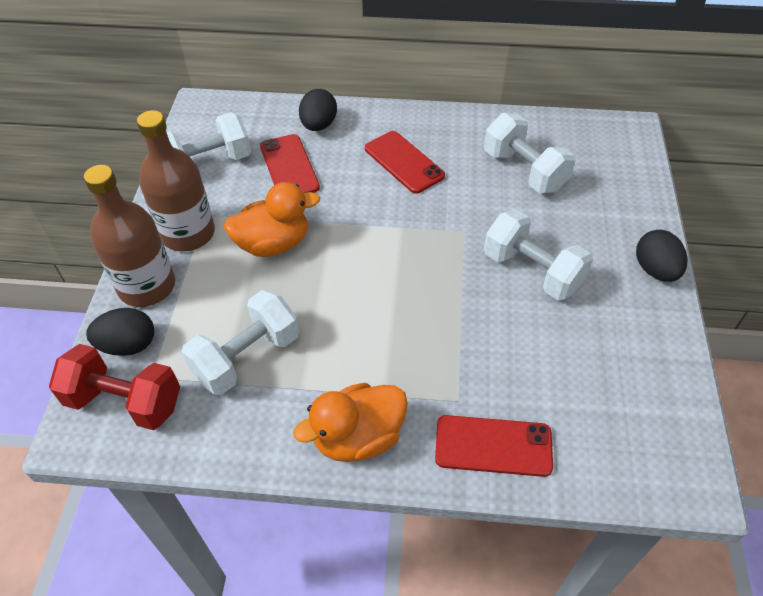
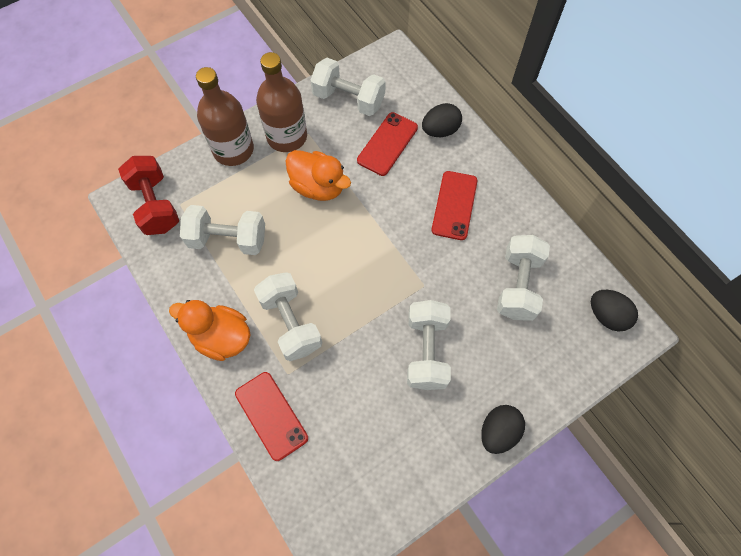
camera: 50 degrees right, 15 degrees up
black egg [86,308,154,356] -> black egg moved to [591,290,638,331]
none -> white dumbbell [254,272,322,361]

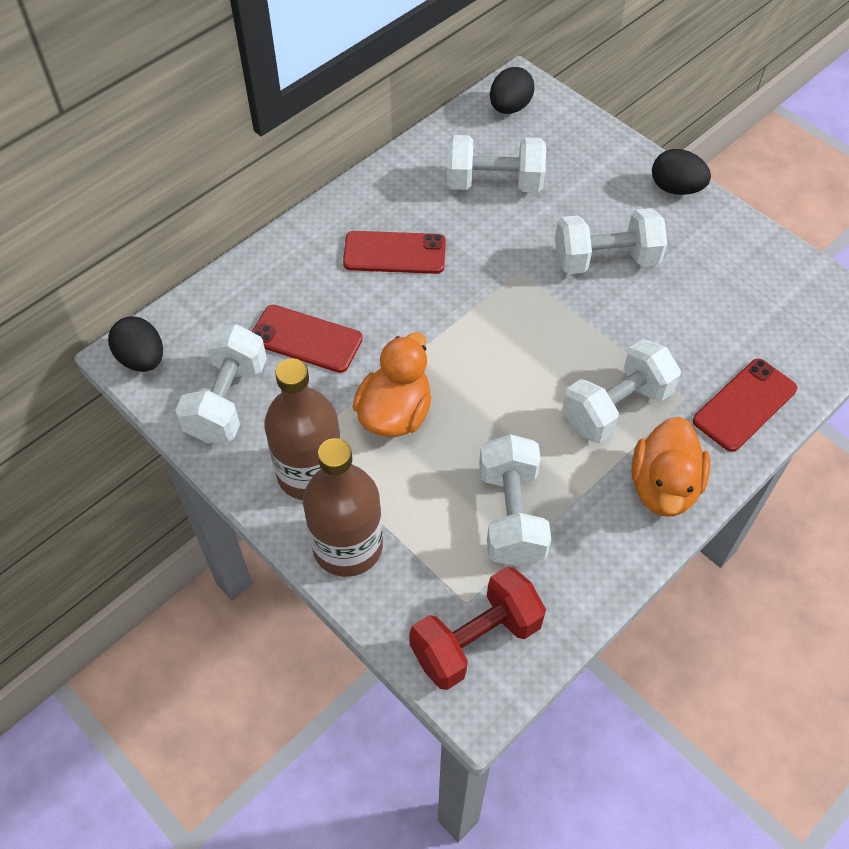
camera: 100 degrees left, 10 degrees down
black egg [422,103,462,137] -> black egg moved to [108,316,163,372]

